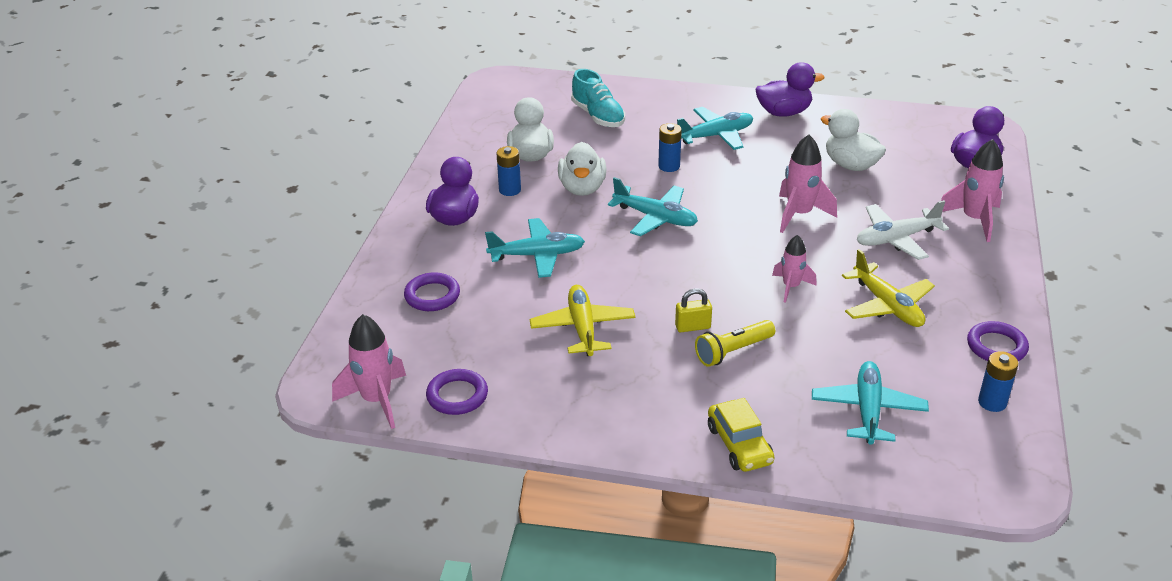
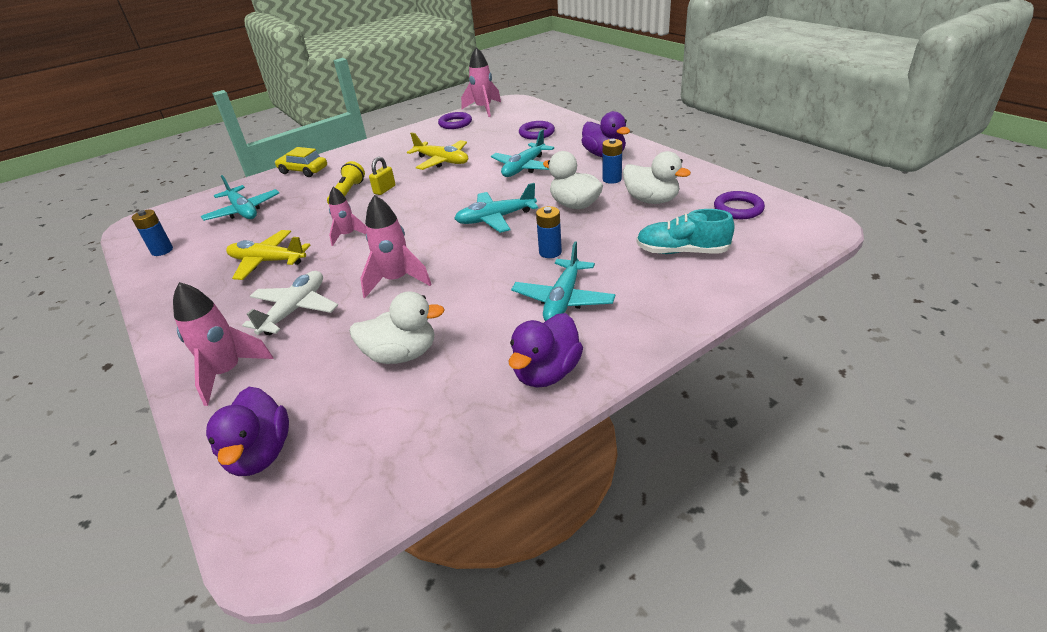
camera: 135 degrees right, 0 degrees up
purple ring [967,321,1029,361] -> purple ring moved to [714,191,765,219]

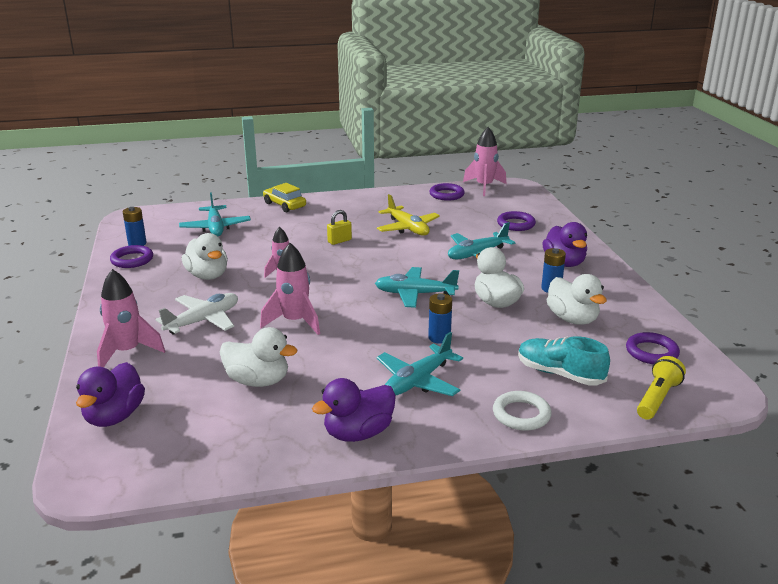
camera: 20 degrees right, 10 degrees down
yellow plane [226,230,311,280] -> white duck [182,233,228,280]
yellow flashlight [327,161,365,204] -> yellow flashlight moved to [637,356,686,420]
none -> purple ring [110,245,153,268]
none -> white ring [493,391,551,431]

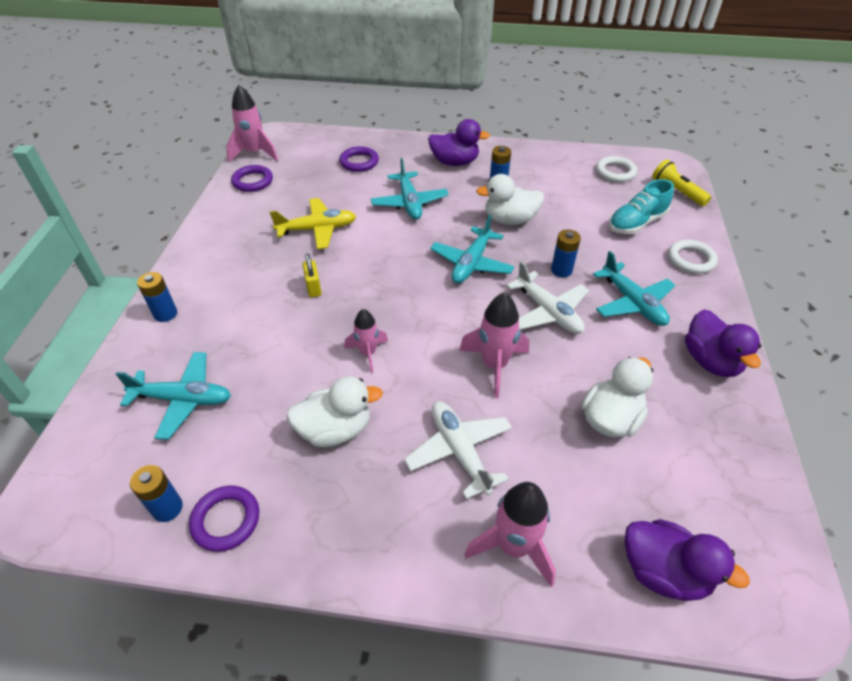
camera: 70 degrees left, 20 degrees up
yellow car [263,183,306,212] -> blue battery [137,272,177,322]
white duck [547,274,607,325] -> none
purple ring [626,332,680,364] -> white ring [596,156,637,182]
none -> white plane [507,261,589,334]

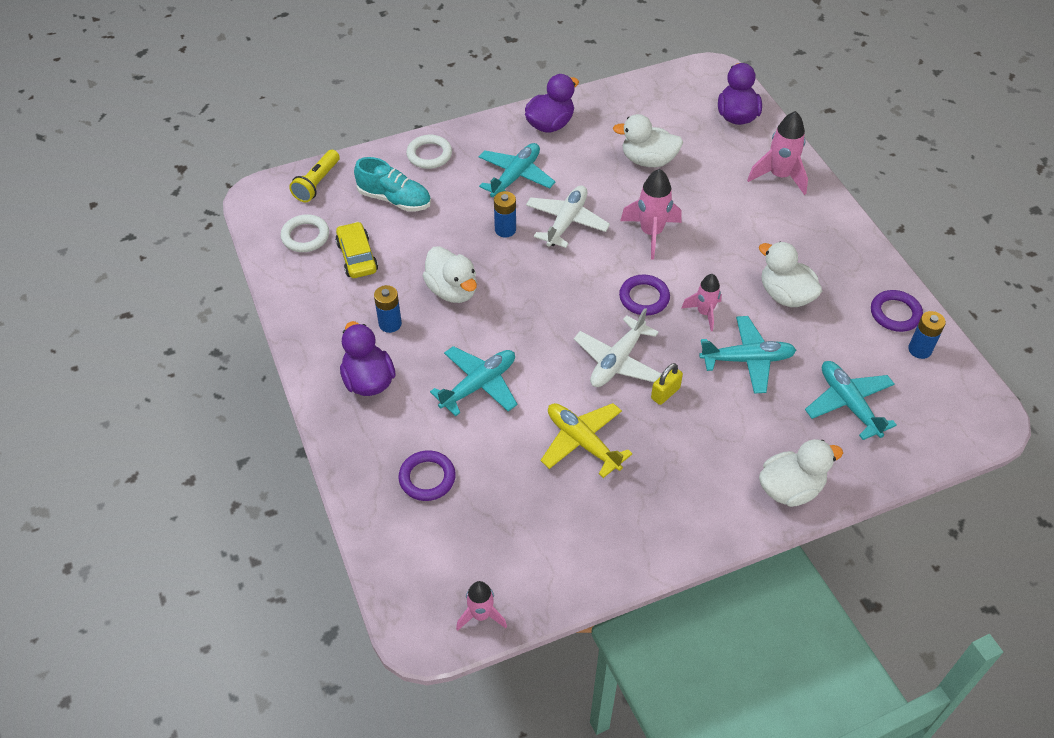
camera: 120 degrees left, 5 degrees up
blue battery [137,272,177,322] -> white duck [759,439,843,507]
pink rocket [226,85,278,162] -> pink rocket [456,581,507,631], size x0.64
purple ring [231,165,273,192] -> purple ring moved to [619,274,670,315]
white plane [404,401,512,499] -> white plane moved to [574,308,662,387]
turquoise plane [430,215,515,283] -> turquoise plane moved to [699,316,796,394]
none -> yellow car [335,222,378,278]

